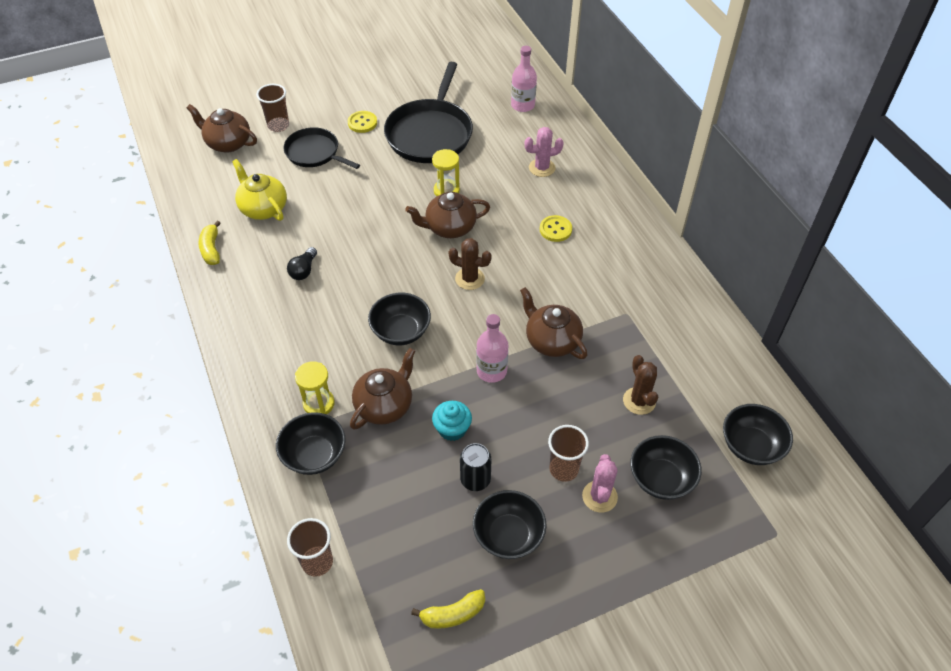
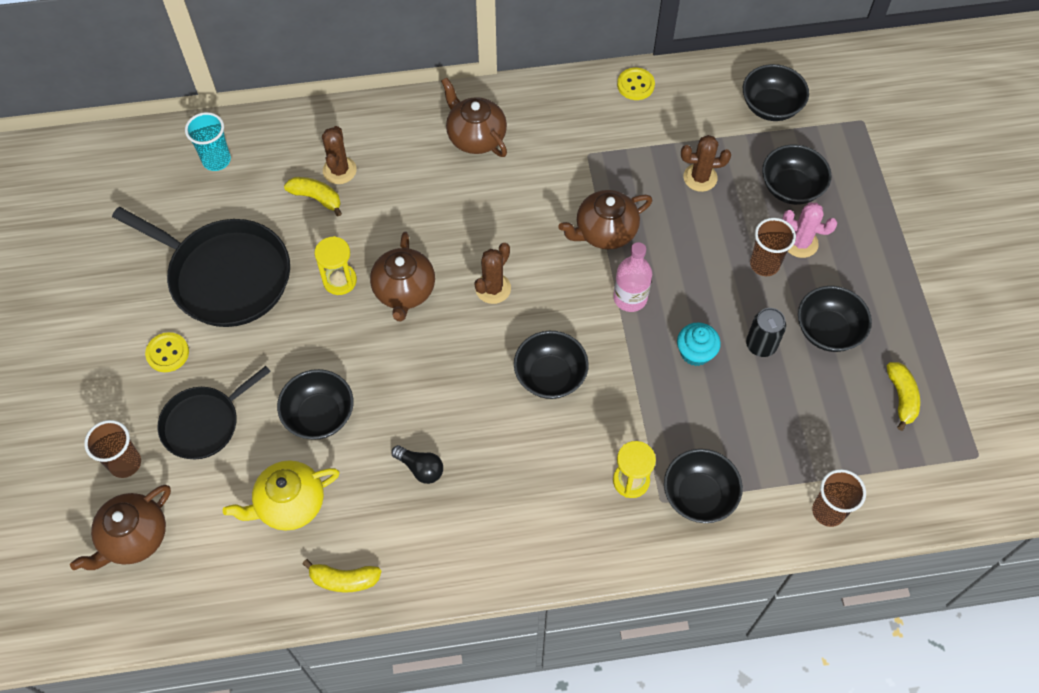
camera: 75 degrees left, 10 degrees up
brown teapot [350,348,415,430] -> brown teapot moved to [441,77,507,157]
pink bottle [511,46,537,112] -> turquoise cup [185,112,231,171]
pink cactus [525,127,564,177] -> brown cactus [322,126,357,184]
yellow button [540,215,572,242] -> yellow button moved to [617,68,655,100]
none -> black bowl [277,369,353,440]
none -> yellow banana [284,177,342,216]

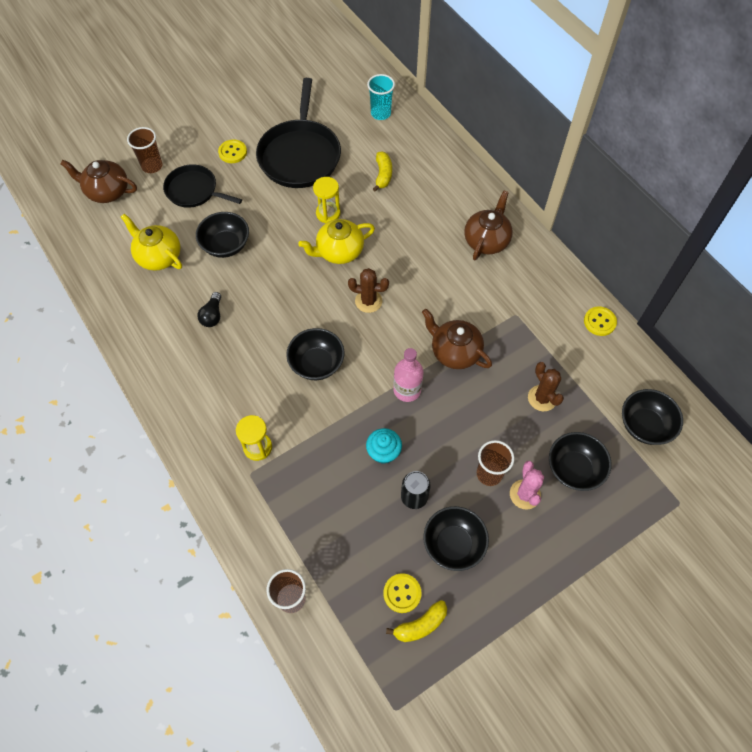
camera: 65 degrees right, 0 degrees up
yellow banana [303,559,382,593] -> none
brown cactus [322,126,357,184] -> none
brown teapot [370,232,435,321] -> yellow teapot [299,219,375,264]
black bowl [664,449,743,523] -> none
none -> yellow button [383,573,422,613]

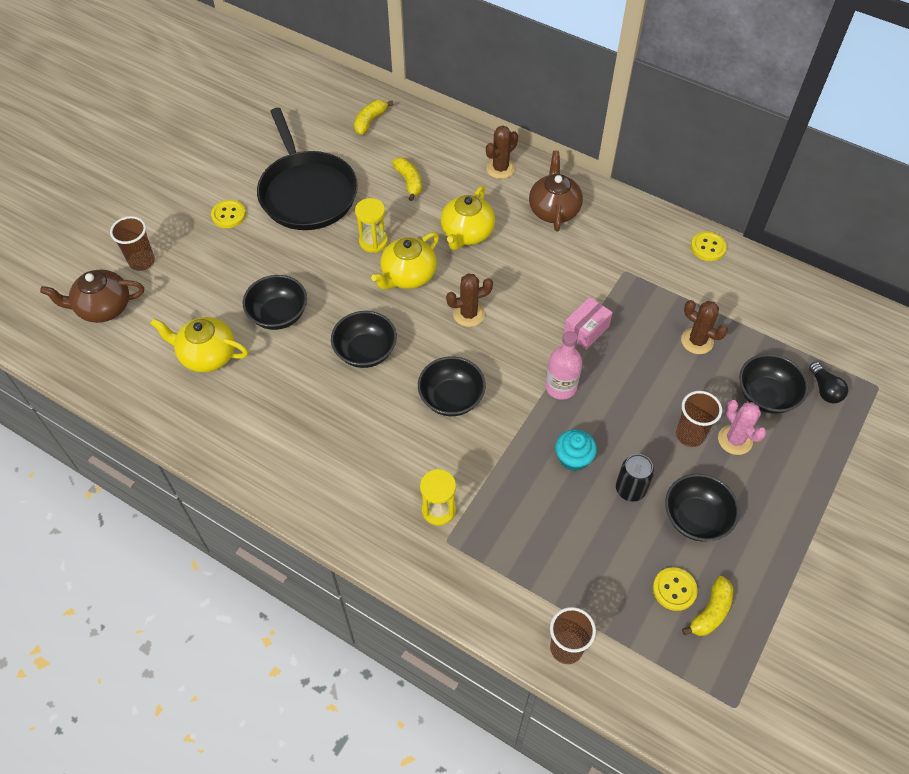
camera: 25 degrees left, 5 degrees down
black pan [163,164,242,208] -> none
black light bulb [197,292,221,327] -> black light bulb moved to [809,362,848,403]
turquoise cup [367,74,395,120] -> yellow banana [354,100,394,135]
brown teapot [422,309,492,369] -> pink box [564,297,613,350]
black bowl [622,389,683,445] -> black bowl moved to [331,311,397,368]
none -> yellow teapot [441,186,495,250]
none -> brown cactus [486,126,518,179]

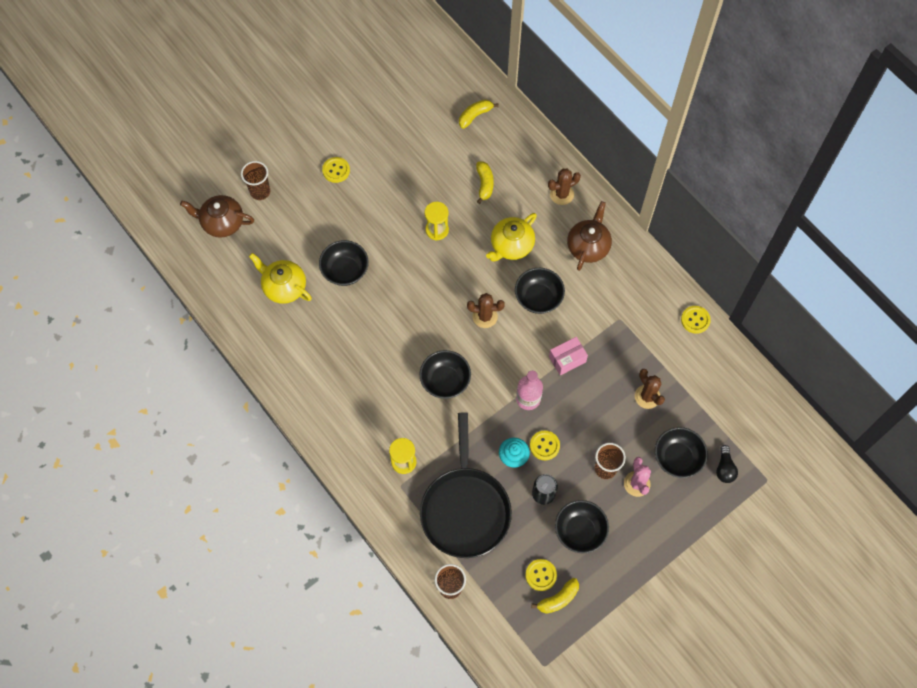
camera: 20 degrees right, 10 degrees up
black pan [257,108,358,230] -> black pan moved to [420,412,512,558]
black bowl [331,311,397,368] -> black bowl moved to [515,268,565,314]
yellow teapot [371,232,439,290] -> none
none -> yellow button [530,430,560,460]

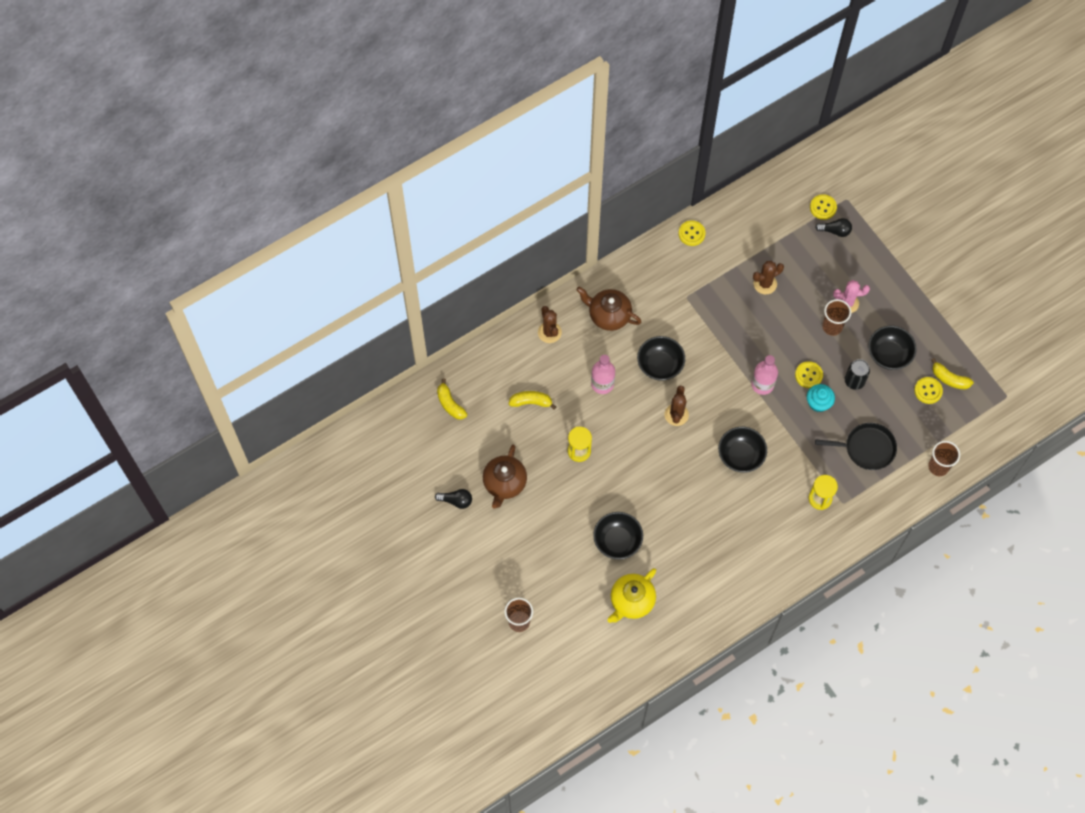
camera: 85 degrees left, 0 degrees up
brown teapot [180,195,254,238] -> brown teapot moved to [483,444,527,509]
yellow button [322,157,350,183] -> yellow button moved to [810,194,837,220]
black pan [420,412,512,558] -> black pan [815,423,897,470], size x0.61
yellow teapot [486,213,537,261] -> pink bottle [591,355,615,394]
yellow banana [531,578,579,614] -> yellow banana turned 150 degrees clockwise [931,358,974,389]
pink box [549,337,588,375] -> none
black bowl [655,427,708,478] -> none
none -> black light bulb [435,489,472,509]

